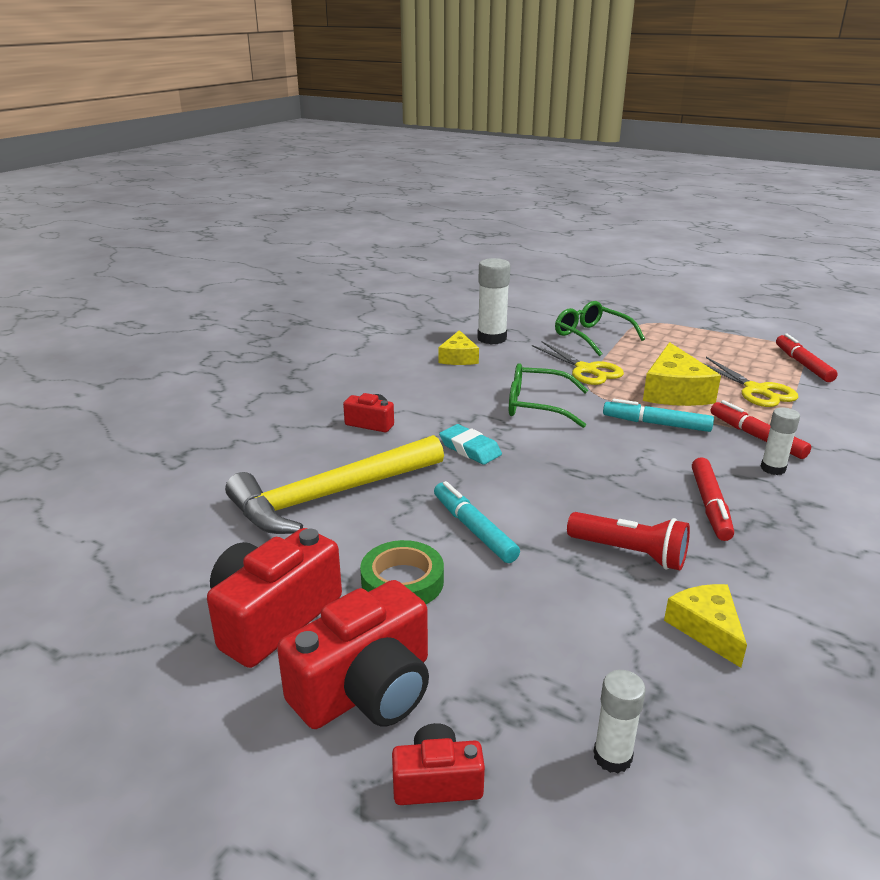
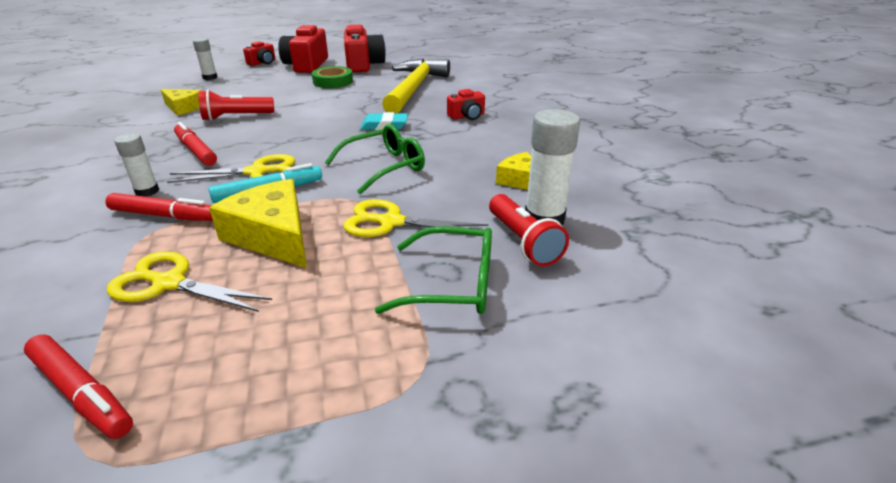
camera: 135 degrees right, 5 degrees up
turquoise marker [434,481,520,563] -> none
none -> yellow scissors [167,154,295,183]
none -> red flashlight [489,194,569,266]

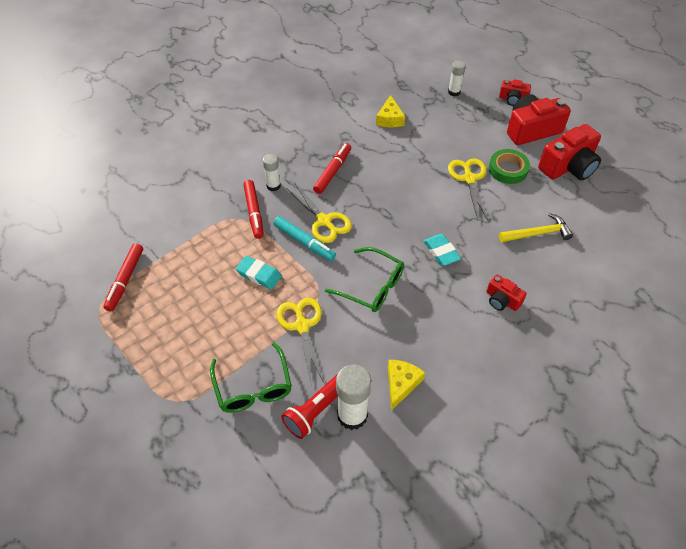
camera: 65 degrees right, 20 degrees up
yellow scissors [107,251,272,312] -> yellow scissors moved to [448,158,488,220]
red flashlight [199,89,275,121] -> none
yellow cheese [209,179,307,268] -> turquoise eraser [236,256,282,289]
yellow hammer [382,59,450,113] -> yellow hammer [499,213,573,242], size x0.54

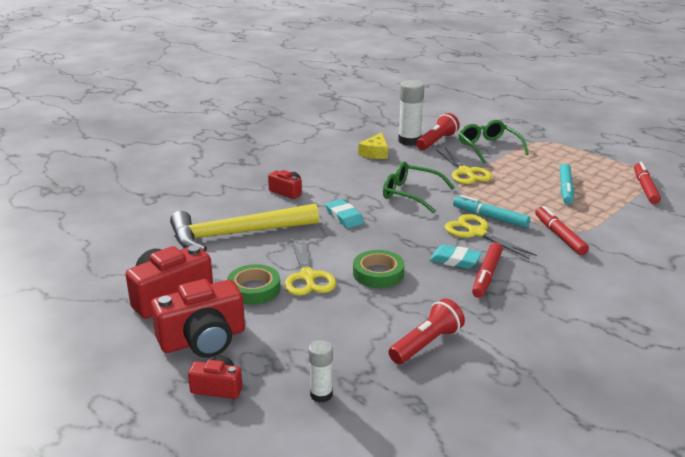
camera: 175 degrees right, 25 degrees down
turquoise eraser [236,256,282,289] -> turquoise eraser moved to [430,244,482,269]
white glue stick [263,154,281,191] -> none
yellow cheese [376,95,405,127] -> red flashlight [388,298,465,364]
yellow hammer [499,213,573,242] -> yellow hammer [170,204,319,252], size x1.84
none -> green tape [353,250,404,288]
none -> turquoise marker [559,164,574,204]

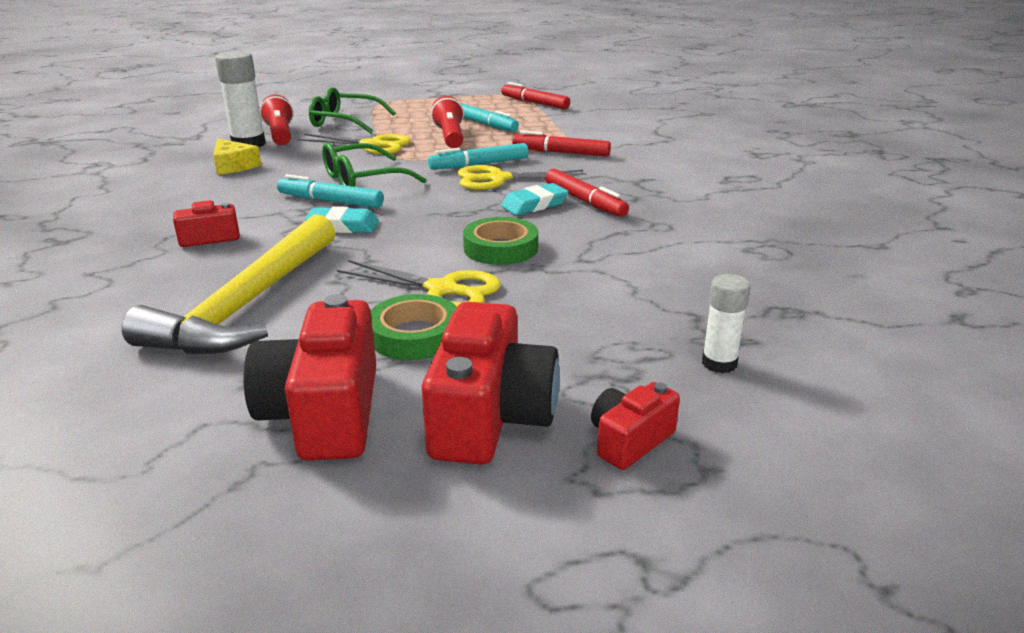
camera: 55 degrees left, 0 degrees up
red flashlight [388,298,465,364] -> red flashlight moved to [431,96,464,148]
none -> turquoise marker [277,174,384,208]

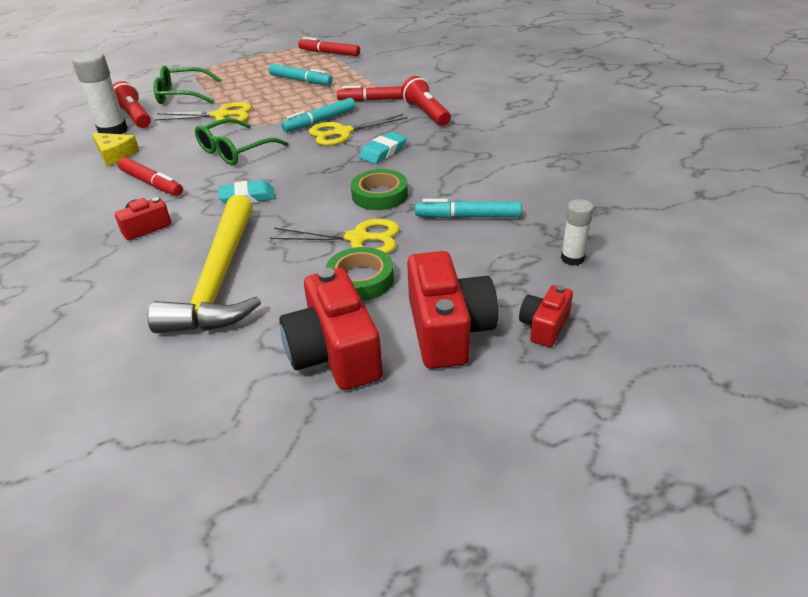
camera: 15 degrees left, 10 degrees up
turquoise marker [277,174,384,208] -> turquoise marker moved to [415,199,522,218]
red flashlight [431,96,464,148] -> red flashlight moved to [401,76,451,126]
red marker [545,169,629,217] -> red marker moved to [118,157,183,196]

